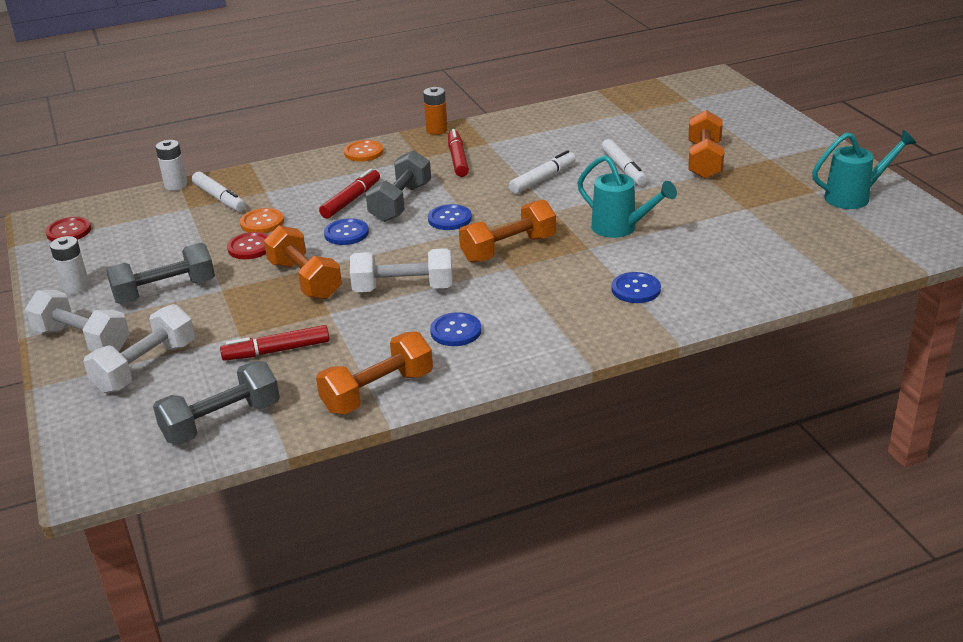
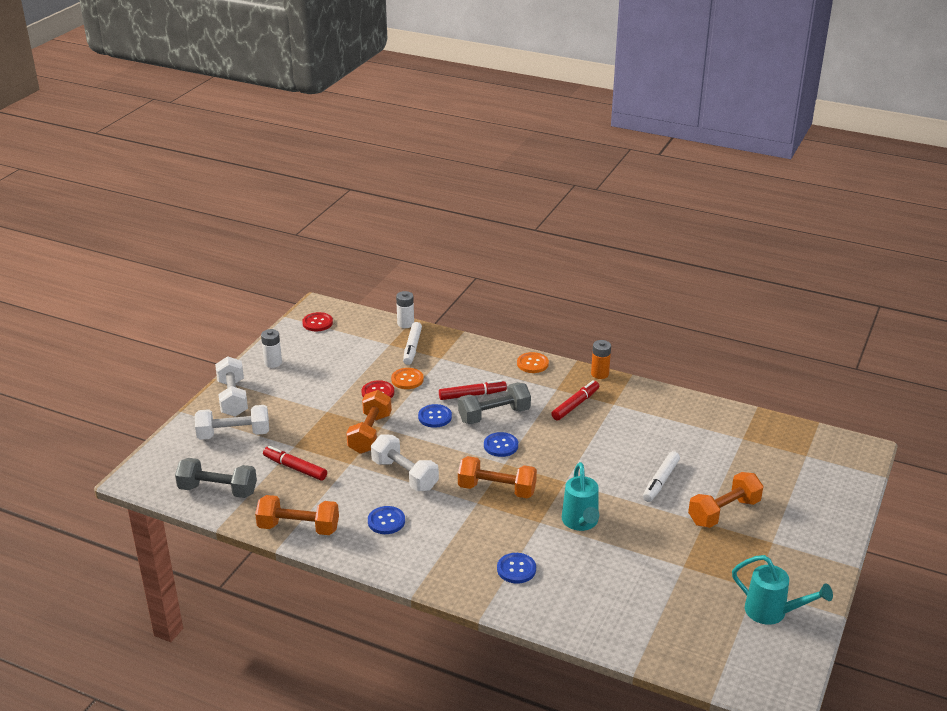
camera: 45 degrees right, 0 degrees up
grey dumbbell [106,243,215,304] -> none
white marker [509,150,576,194] -> none

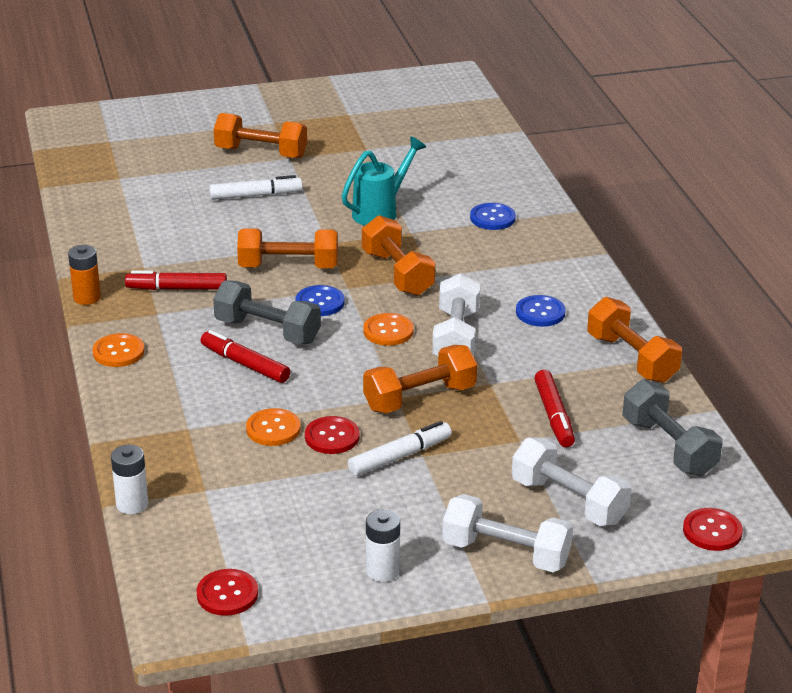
camera: 130 degrees left, 0 degrees up
white dumbbell [215,356,248,417] -> white dumbbell turned 75 degrees clockwise [442,494,573,572]
white marker [403,322,422,365] -> white marker moved to [348,421,452,476]
blue button [418,404,452,428] -> none
turquoise watering can [732,555,833,625] -> none
none -> orange dumbbell [237,228,338,268]
none -> orange button [363,313,414,346]
none -> red button [683,508,743,551]

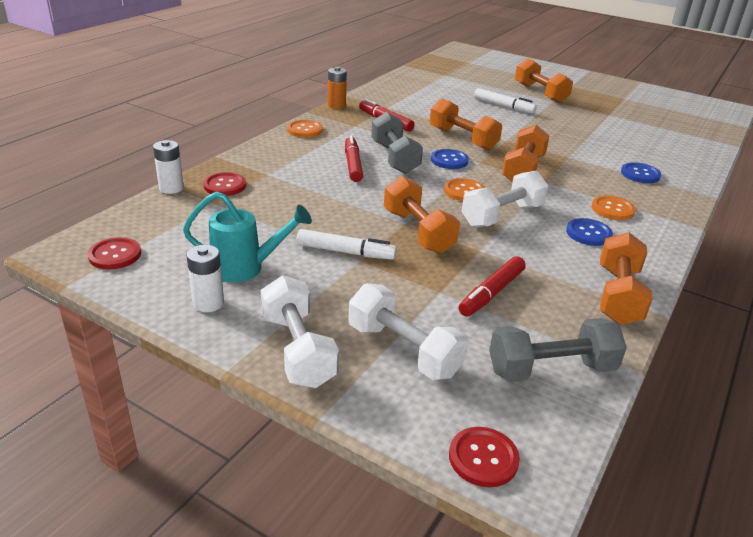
camera: 45 degrees right, 0 degrees up
orange button [246,408,301,446] -> orange button moved to [592,195,636,220]
red button [305,416,359,454] -> red button moved to [203,172,246,196]
turquoise watering can [342,136,426,225] -> turquoise watering can moved to [183,191,312,283]
orange dumbbell [363,345,477,413] -> orange dumbbell turned 45 degrees clockwise [384,176,460,254]
white dumbbell [512,437,632,526] -> white dumbbell turned 45 degrees counterclockwise [349,283,469,380]
grey dumbbell [623,379,722,476] -> grey dumbbell turned 60 degrees clockwise [489,318,627,382]

